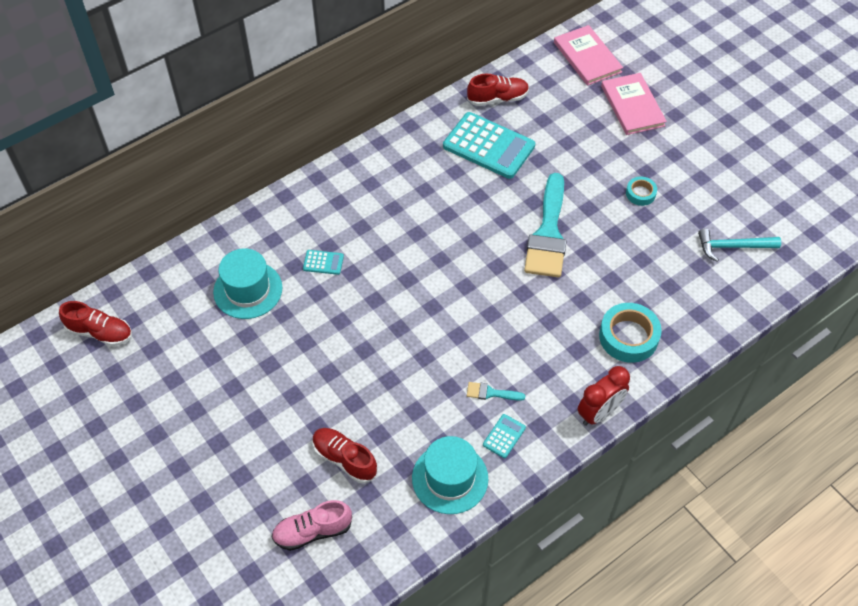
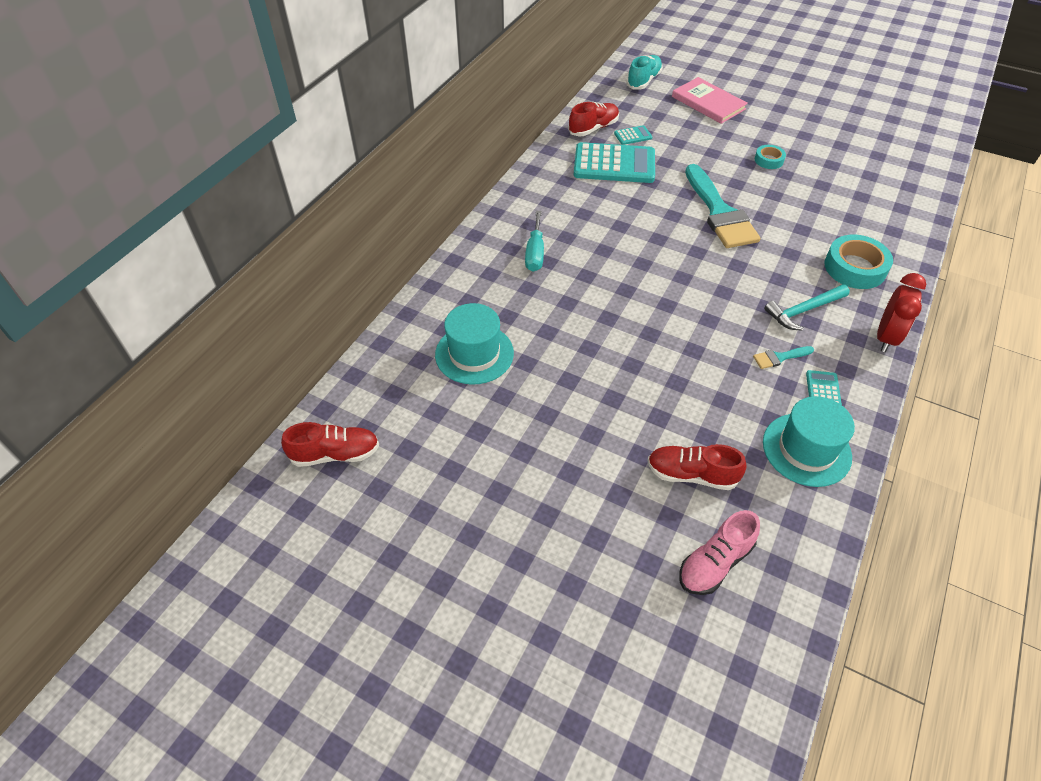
camera: 25 degrees left, 5 degrees down
turquoise calculator [303,250,344,275] -> turquoise calculator moved to [614,125,653,145]
pink book [554,25,623,86] -> turquoise shoe [626,55,663,90]
turquoise hammer [698,229,781,262] -> turquoise hammer moved to [764,284,850,331]
none -> turquoise screwdriver [525,211,544,272]

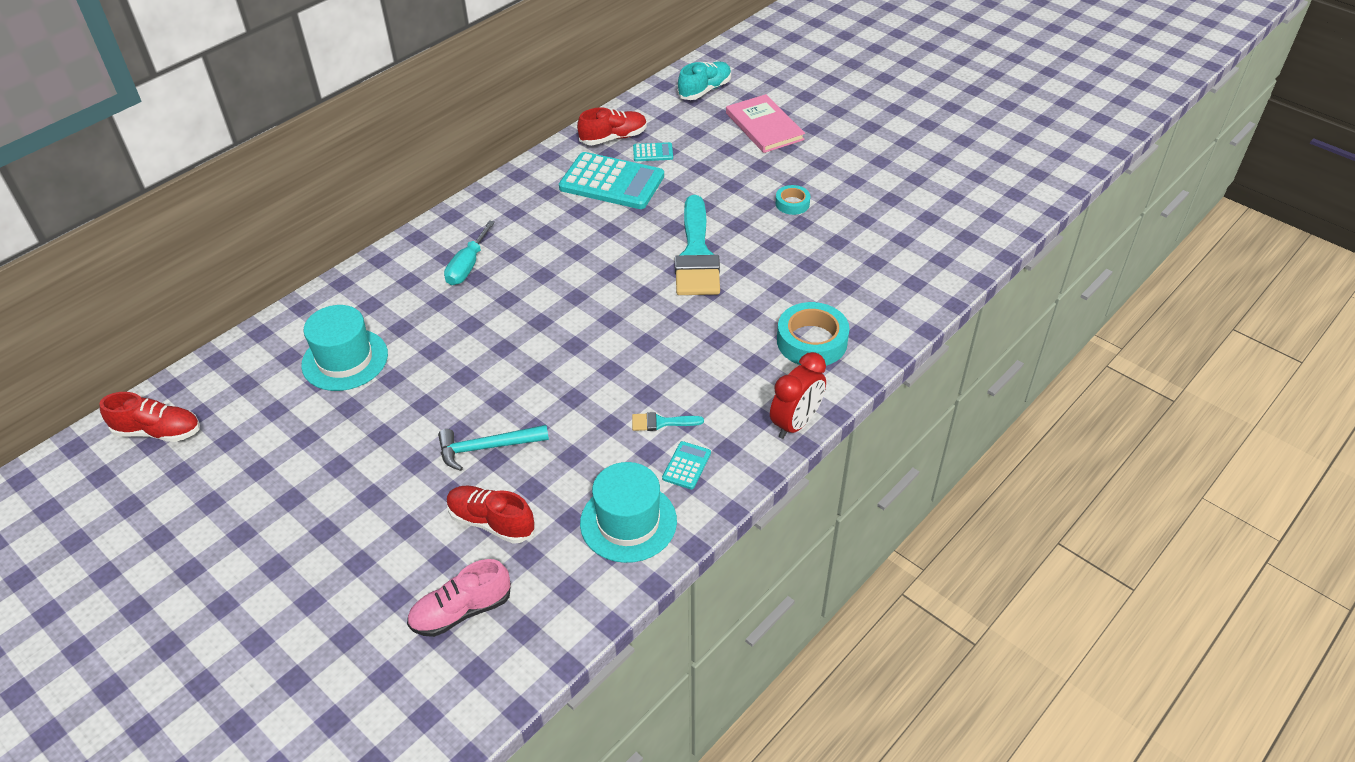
camera: 15 degrees right, 5 degrees down
turquoise hammer [764,284,850,331] -> turquoise hammer moved to [438,425,549,471]

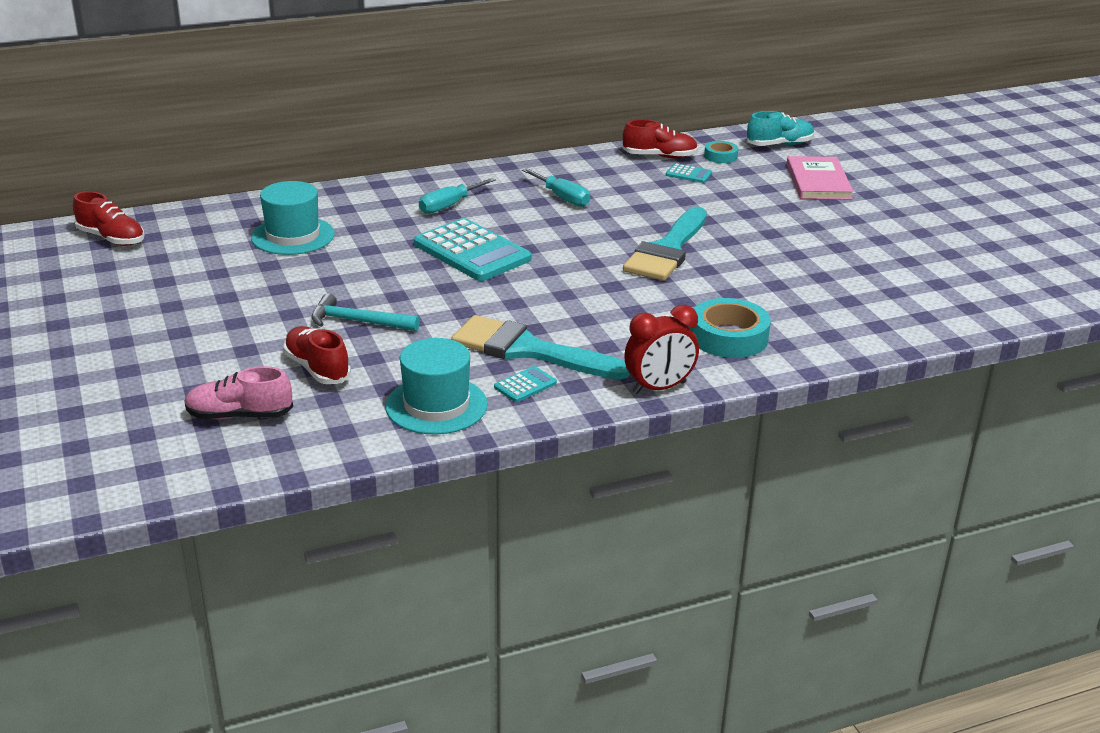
camera: 25 degrees right, 15 degrees down
turquoise calculator [559,152,664,209] -> turquoise calculator moved to [414,218,531,281]
turquoise brush [632,412,704,431] -> turquoise brush [451,315,630,380], size x2.41
turquoise tape [775,185,810,215] -> turquoise tape moved to [704,141,738,163]
none -> turquoise screwdriver [522,168,590,207]

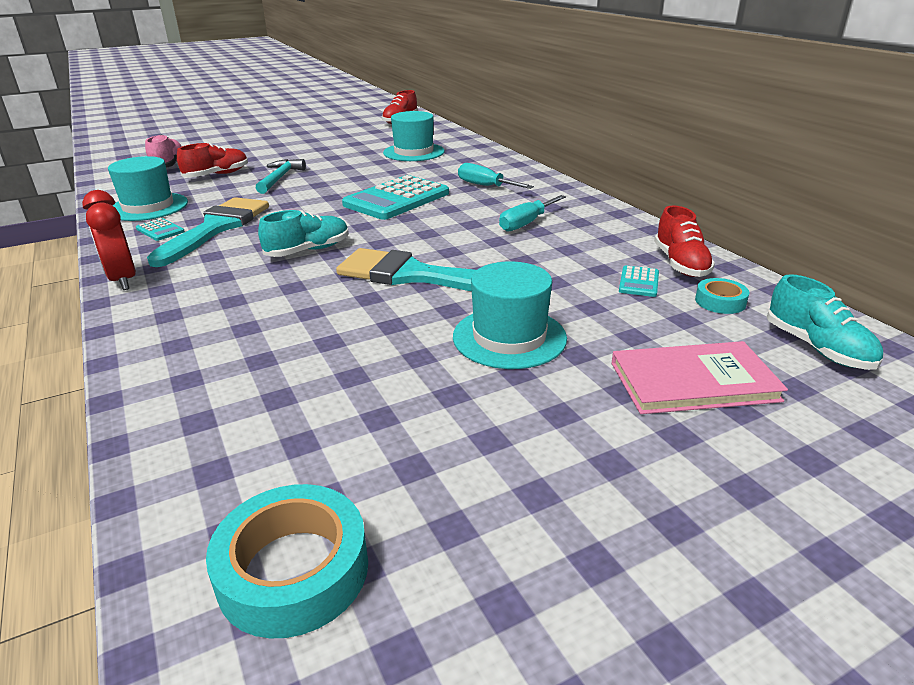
camera: 85 degrees right, 0 degrees up
turquoise tape [691,298,771,358] -> turquoise tape moved to [206,484,368,638]
none -> turquoise shoe [258,210,349,257]
none -> turquoise hat [453,262,567,369]

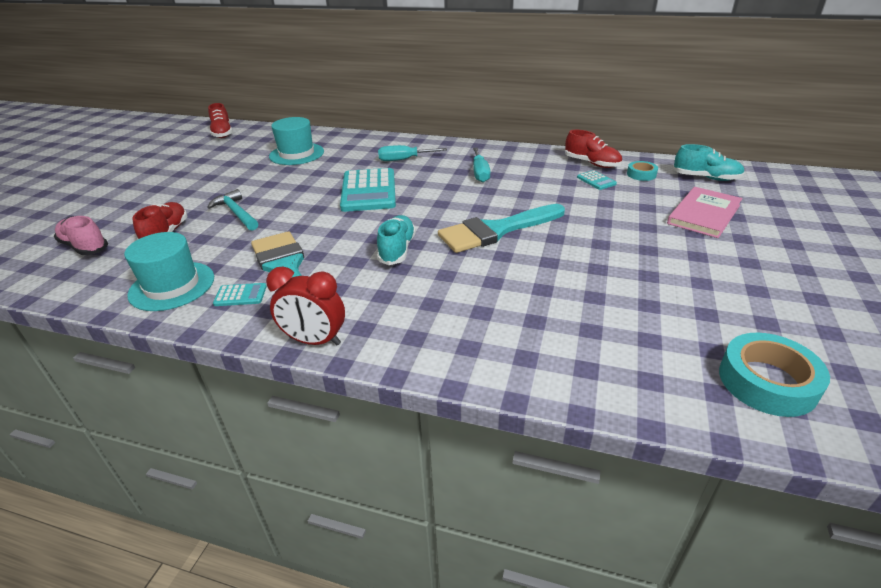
camera: 45 degrees left, 5 degrees up
turquoise hat [453,262,567,369] -> none

